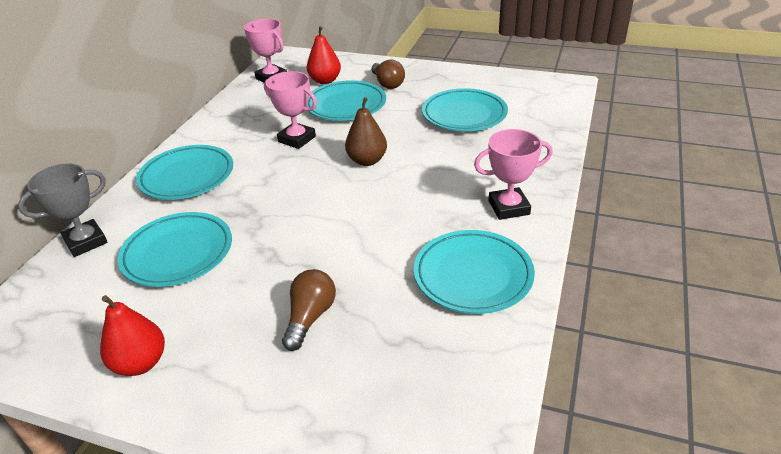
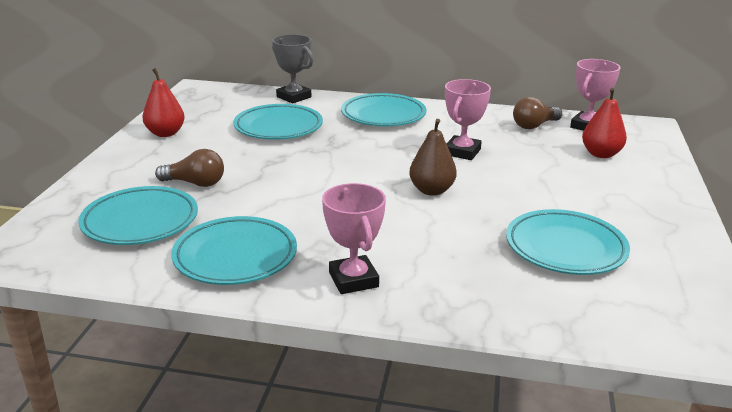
camera: 80 degrees right, 10 degrees down
turquoise plate [307,80,386,121] -> turquoise plate moved to [78,186,198,245]
brown light bulb [371,59,405,89] -> brown light bulb moved to [513,97,562,129]

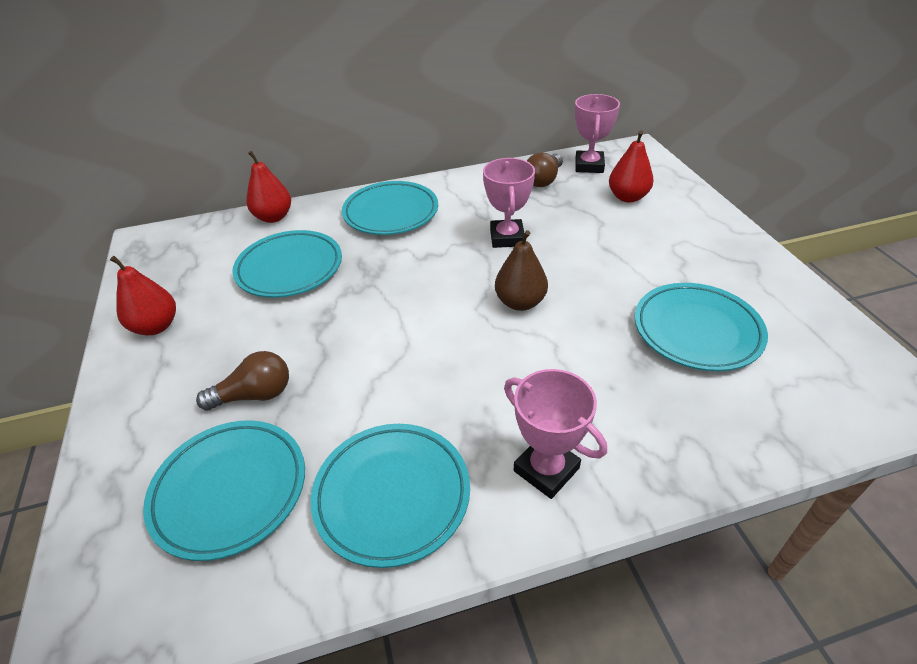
camera: 25 degrees left, 15 degrees up
grey trophy [272,34,314,103] -> red pear [246,151,291,223]

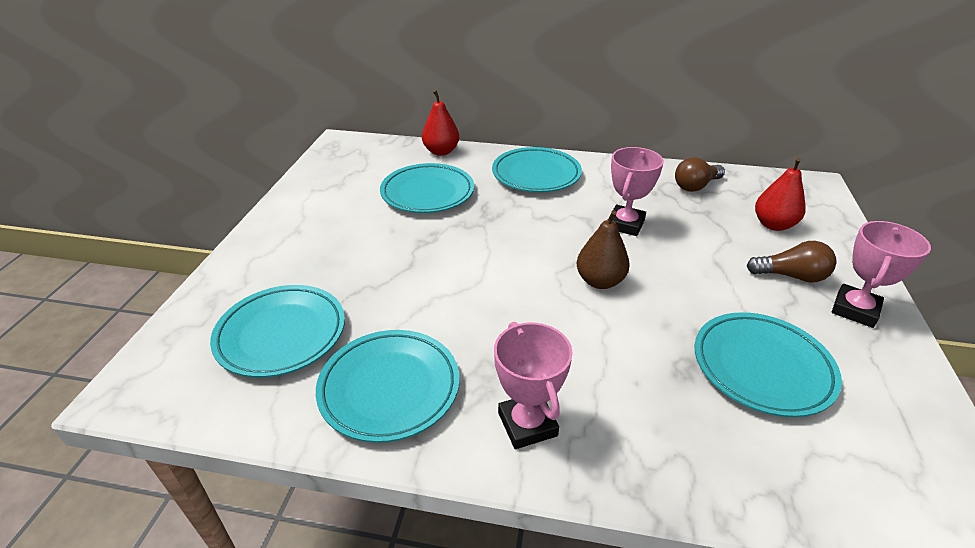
camera: 25 degrees right, 5 degrees down
red pear [110,256,176,335] -> none
brown light bulb [196,351,289,410] -> brown light bulb moved to [747,241,837,283]
pink trophy [575,94,620,173] -> pink trophy moved to [832,221,931,328]

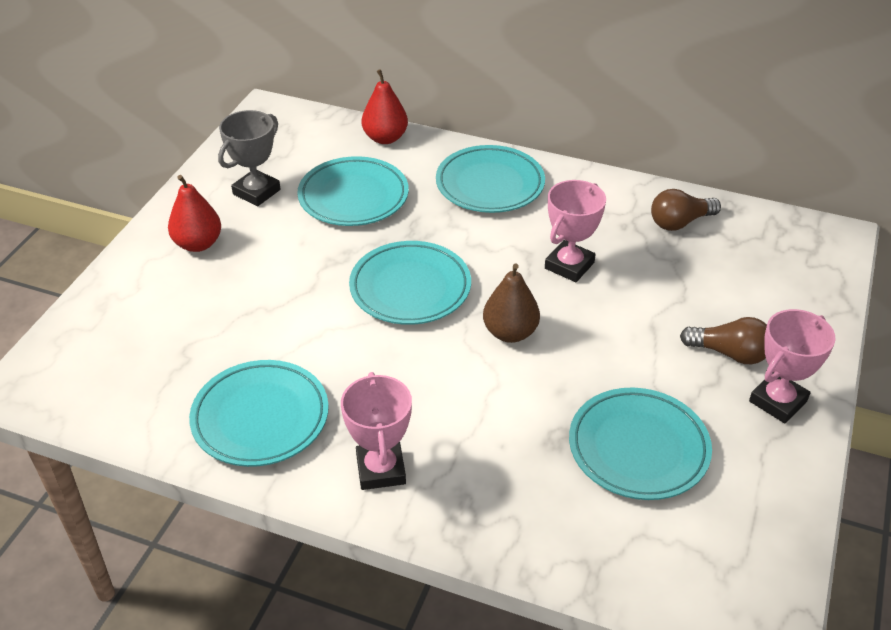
camera: 10 degrees right, 5 degrees up
turquoise plate [210,285,345,378] -> turquoise plate moved to [349,241,471,325]
red pear [755,158,806,231] -> red pear moved to [168,175,221,252]
none -> grey trophy [218,110,280,206]

